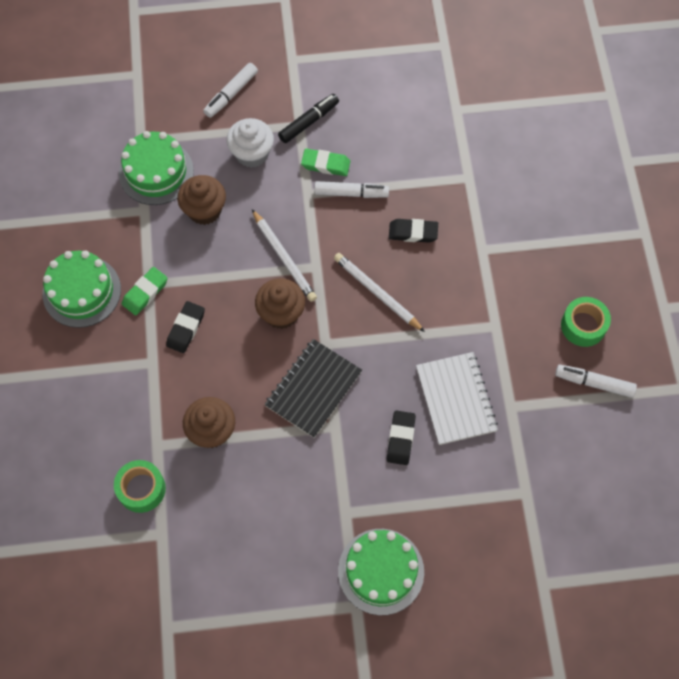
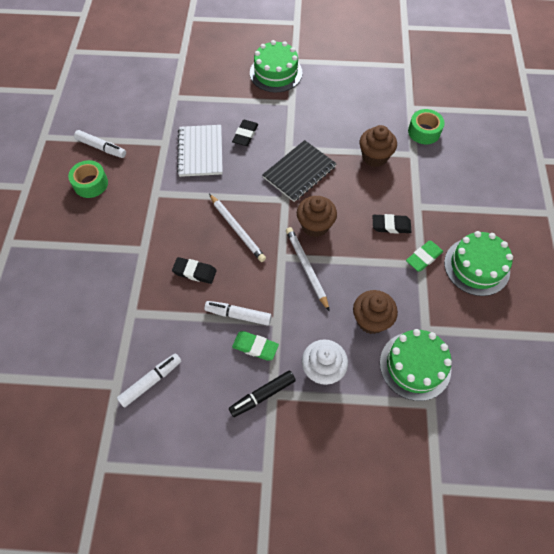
camera: 170 degrees left, 5 degrees down
black eraser [166,301,205,353] -> black eraser turned 60 degrees clockwise [373,214,412,234]
white marker [203,63,258,118] -> white marker moved to [117,353,181,408]

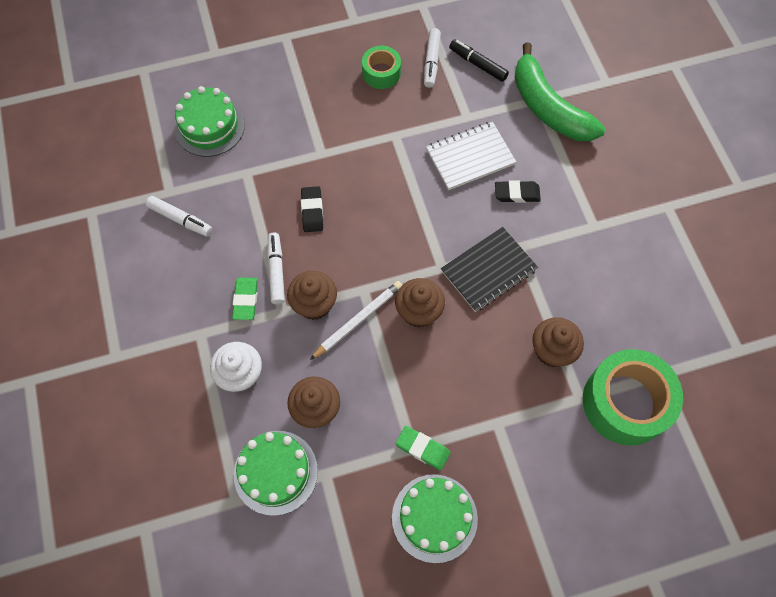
camera: 70 degrees right, 5 degrees up
white pencil [209,194,266,262] -> none
black marker [229,370,296,417] -> black marker moved to [449,39,509,82]
green cake [250,40,302,92] -> green cake moved to [175,86,245,157]
black notebook [262,140,337,202] -> black notebook turned 60 degrees counterclockwise [441,227,538,312]
black eraser [373,214,412,234] -> none
green tape [408,109,445,144] -> green tape [583,349,683,445], size x1.86
none -> brown cupcake [287,271,337,320]
none -> green banana [515,42,605,141]

